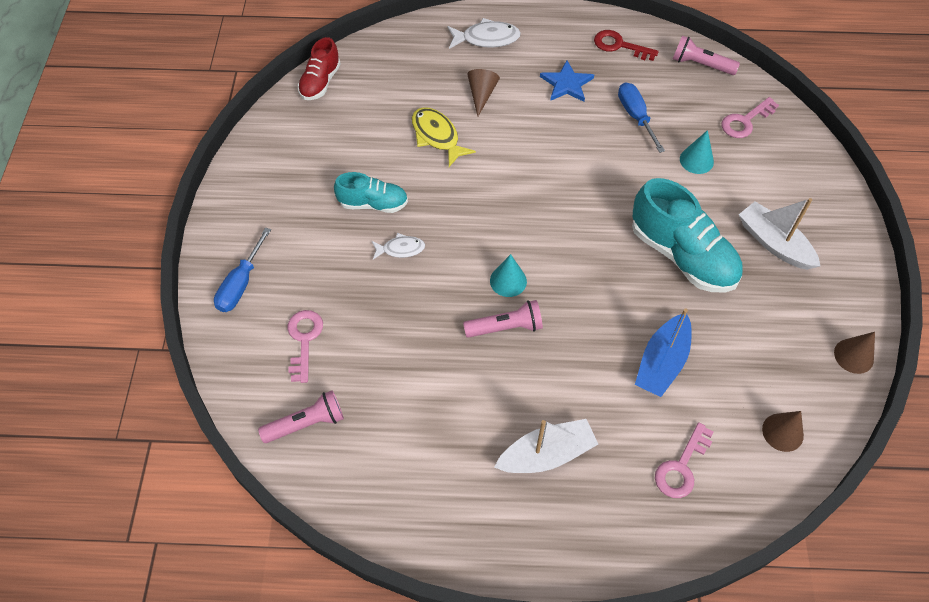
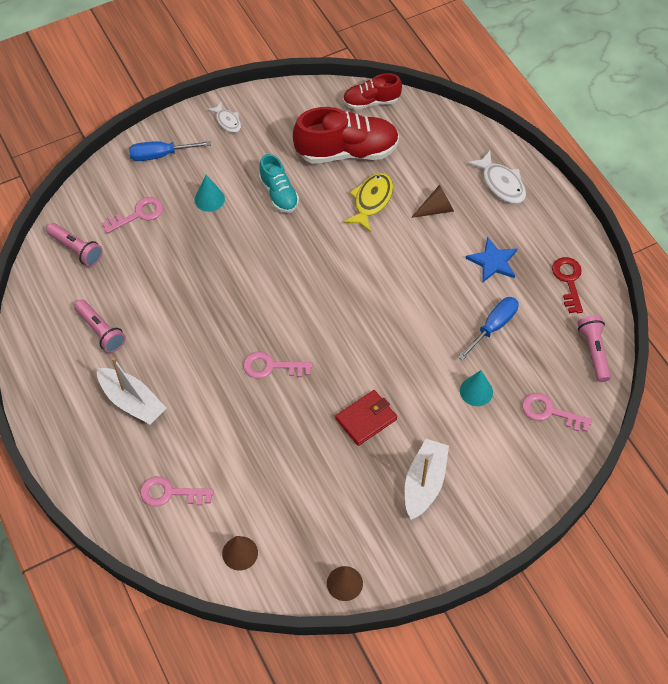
camera: 60 degrees right, 0 degrees up
white fish [372,233,425,260] -> white fish moved to [207,101,241,133]
pink flashlight [463,300,543,338] -> pink flashlight moved to [74,300,126,353]
turquoise cone [490,254,527,297] -> turquoise cone moved to [195,175,225,212]
turquoise shoe [632,178,743,292] -> red wallet [335,390,397,446]
blue boat [635,309,692,397] -> none
none -> pink key [243,352,312,379]
none -> red shoe [293,107,399,164]

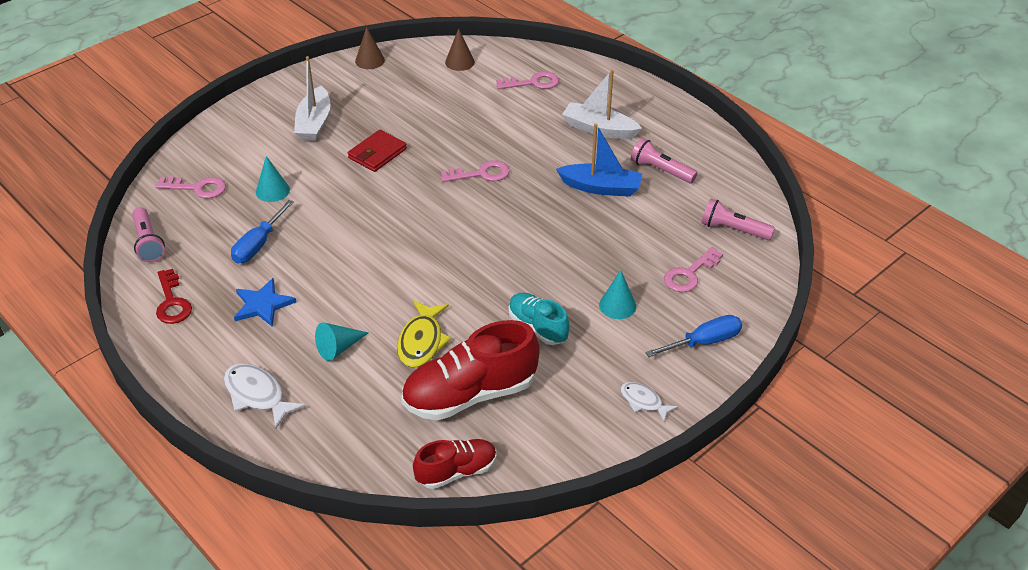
camera: 165 degrees right, 15 degrees down
brown cone [411,184,454,218] -> turquoise cone [315,322,369,361]
none -> blue boat [556,124,642,197]

